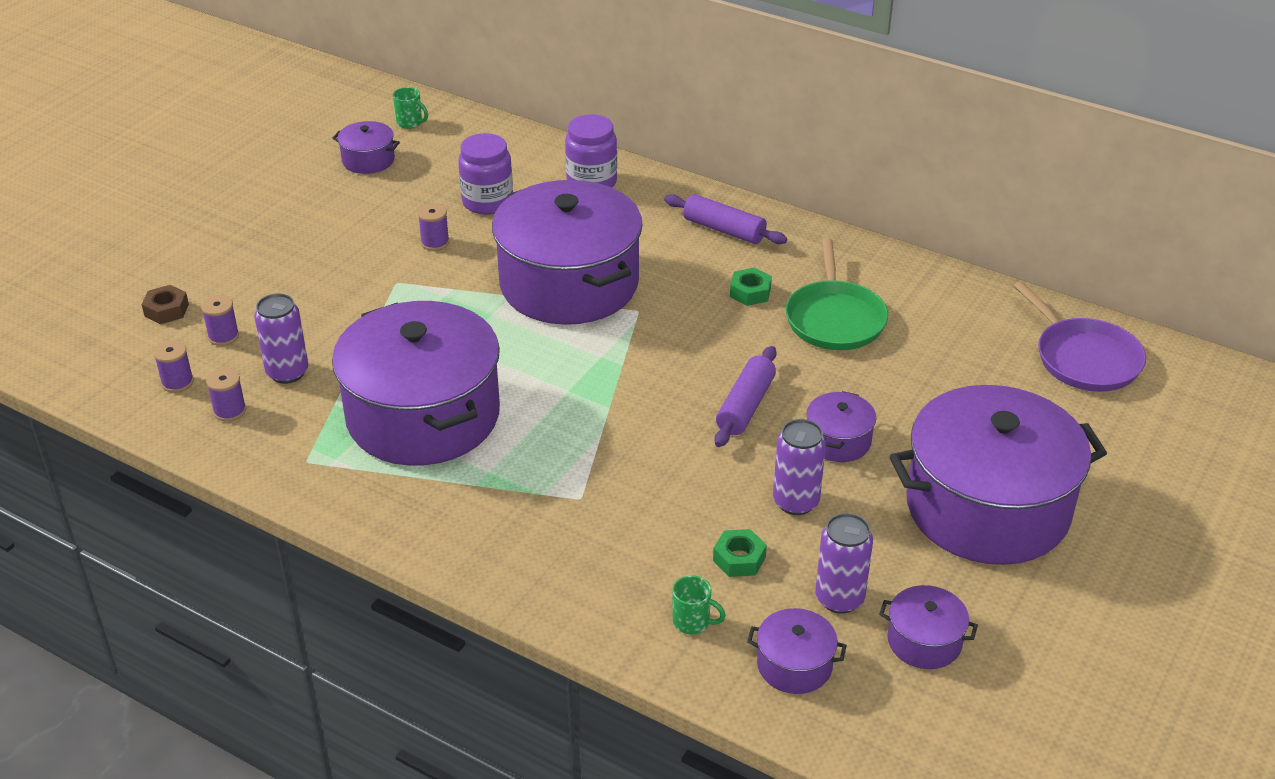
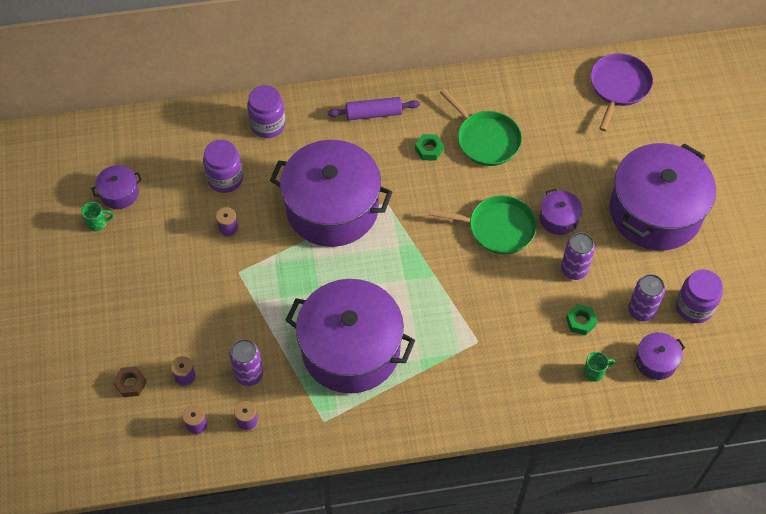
camera: 40 degrees left, 20 degrees up
green mug [393,87,428,129] -> green mug moved to [81,202,114,231]
purple rolling pin [714,346,776,447] -> green pan [429,195,537,254]
purple pot [879,585,978,669] -> purple jar [676,269,723,323]
purple pan [1013,281,1146,392] -> purple pan turned 90 degrees counterclockwise [590,53,653,131]

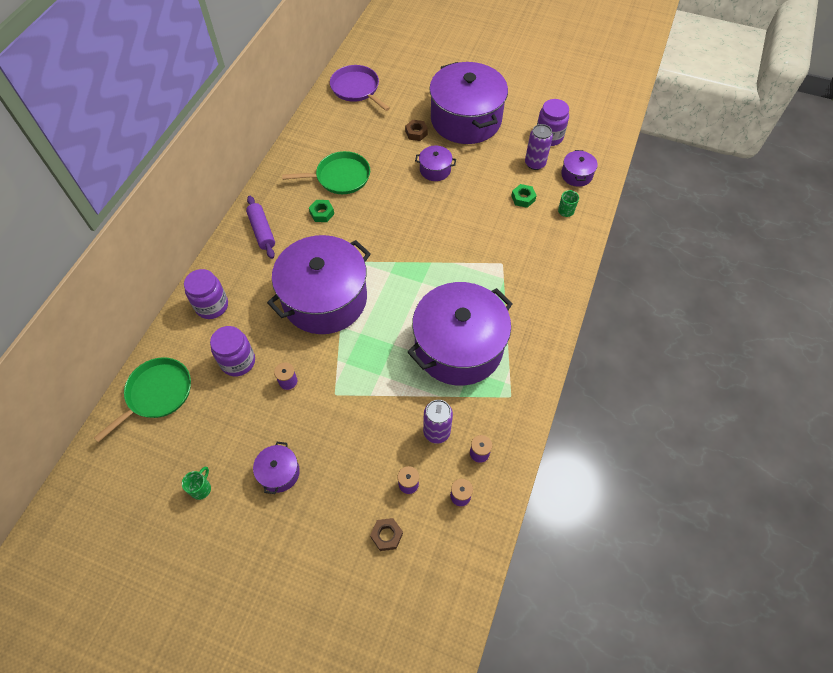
camera: 60 degrees left, 0 degrees up
purple pot [91,165,142,209] -> purple pot moved to [253,442,300,494]
purple rolling pin [328,97,420,120] -> purple rolling pin turned 45 degrees counterclockwise [246,196,275,259]
green pan [429,195,537,254] -> green pan moved to [94,357,191,442]
purple can [561,232,595,280] -> none
none -> brown nut [405,120,428,141]

